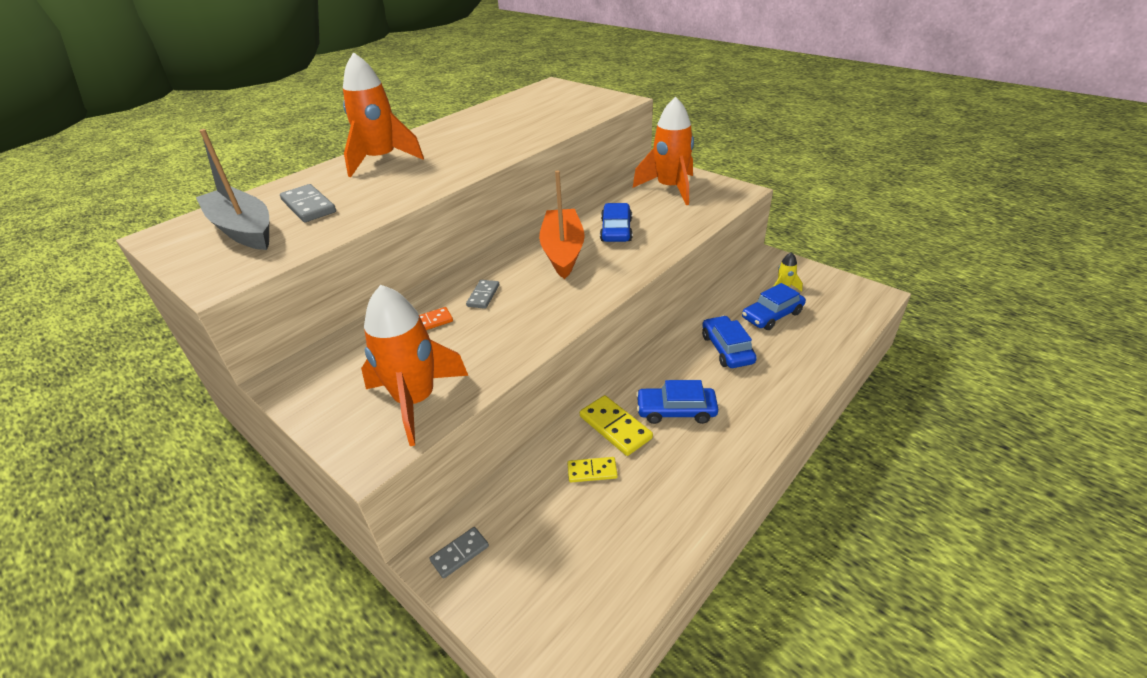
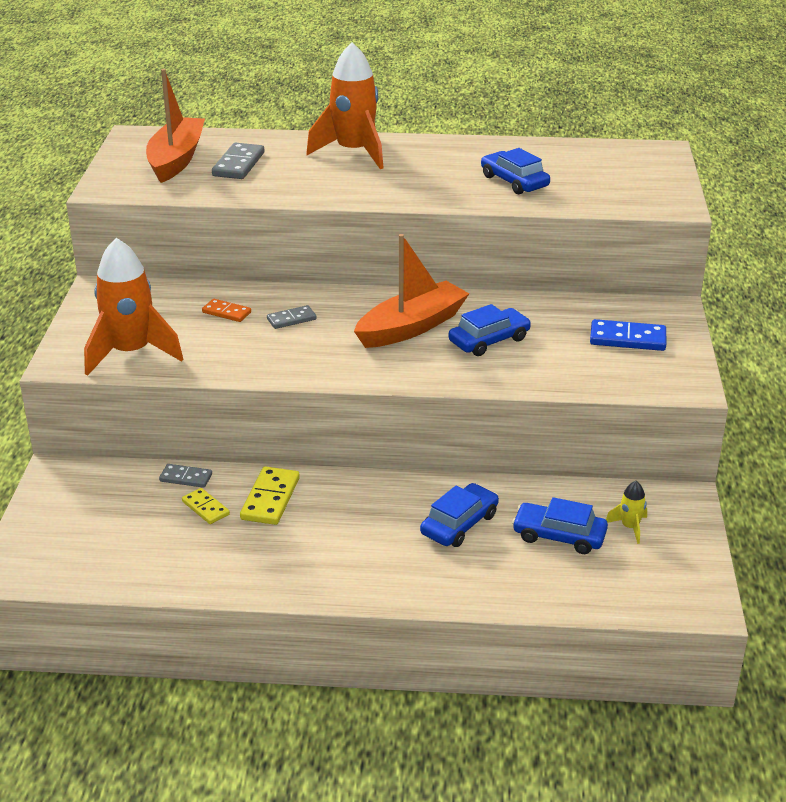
camera: 50 degrees right, 5 degrees down
grey boat [196,129,269,250] -> orange boat [146,69,205,183]
grey domino [429,527,489,579] -> grey domino moved to [159,464,212,488]
orange rocket [633,97,694,205] -> blue domino [590,319,666,351]
blue car [636,380,718,424] -> blue car moved to [481,148,550,194]

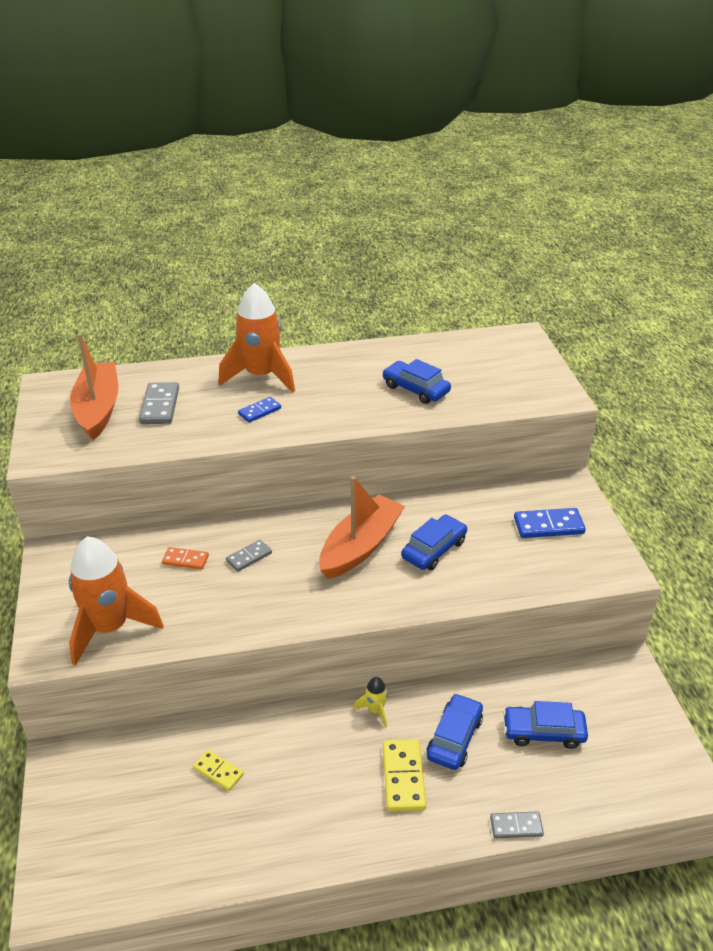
camera: 15 degrees left, 5 degrees up
grey domino [159,464,212,488] -> grey domino moved to [490,811,544,838]
yellow domino [240,466,300,525] -> yellow domino moved to [383,739,426,811]
yellow rocket [606,481,647,544] -> yellow rocket moved to [354,677,388,728]
none -> blue domino [238,397,281,423]

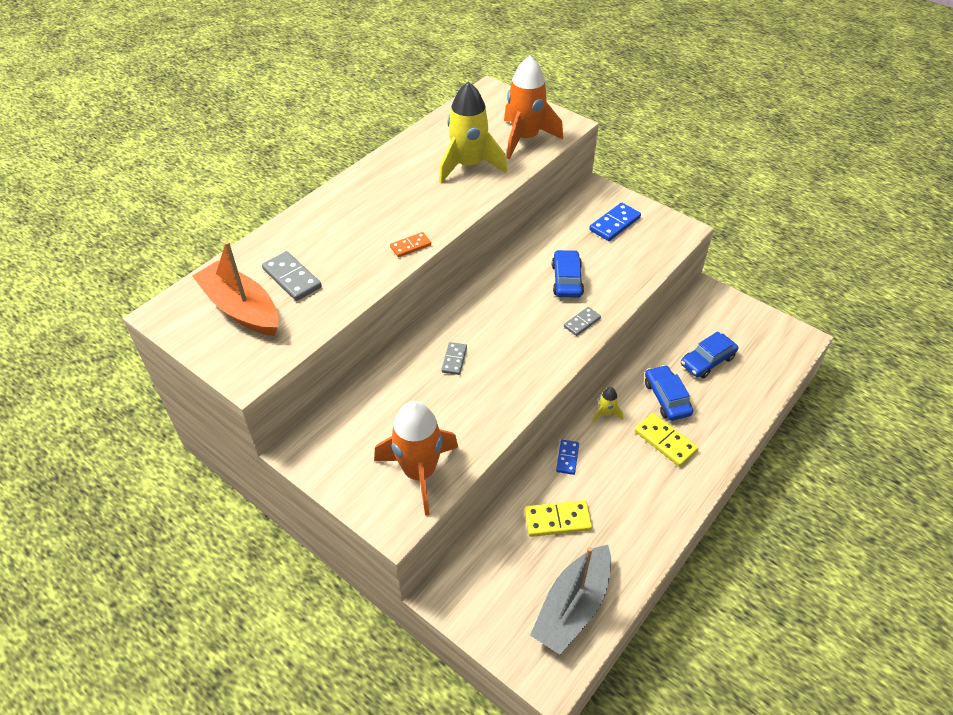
camera: 40 degrees left, 10 degrees up
orange domino [162,547,209,570] -> orange domino moved to [390,232,431,257]
yellow domino [193,750,244,791] -> yellow domino [524,500,592,537], size x1.60
orange rocket [218,283,295,393] -> orange rocket moved to [504,56,563,159]
blue domino [238,397,281,423] -> blue domino moved to [556,440,579,475]
orange boat [319,476,405,579] -> none
blue car [382,359,451,404] -> yellow rocket [439,82,507,184]
grey domino [490,811,544,838] -> grey domino moved to [564,307,601,336]
none -> grey boat [530,545,611,654]

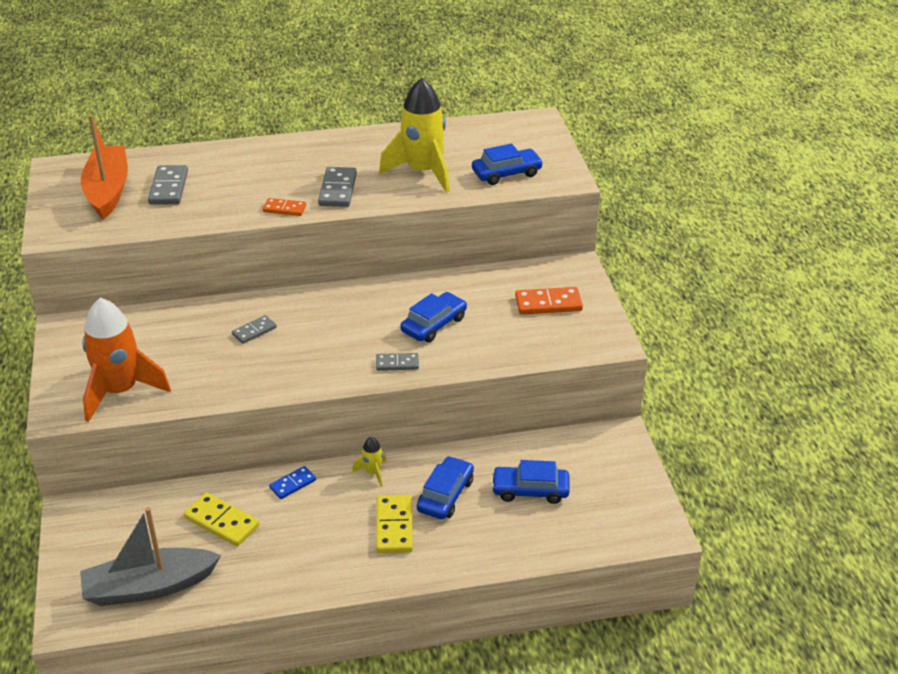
camera: 40 degrees right, 10 degrees down
orange rocket [504,56,563,159] -> blue car [472,143,543,185]
blue domino [589,203,641,241] -> orange domino [515,287,583,315]
none -> grey domino [318,167,357,207]

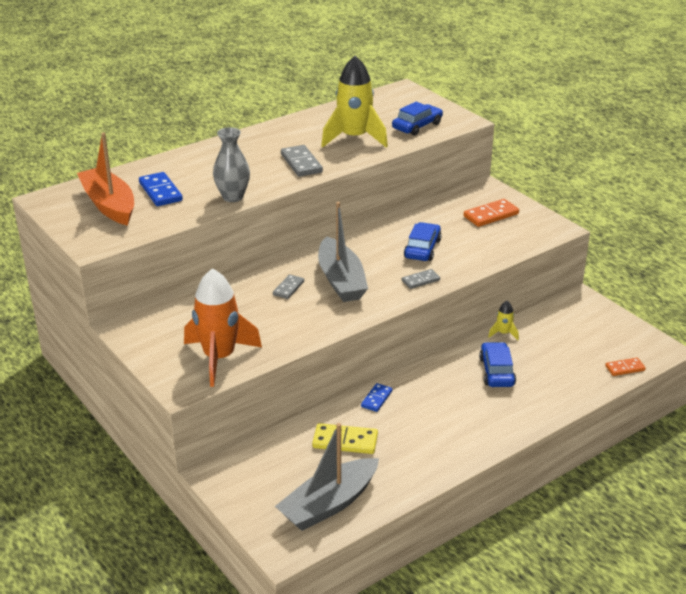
camera: 25 degrees left, 5 degrees down
grey domino [148,165,188,205] -> blue domino [139,172,183,206]
orange domino [263,198,306,216] -> orange domino moved to [605,358,646,376]
yellow rocket [352,437,386,487] -> yellow rocket moved to [488,301,519,340]
yellow domino [376,495,413,553] -> none
blue car [491,460,570,504] -> none
none -> grey vase [213,127,250,202]
none -> grey boat [318,202,368,302]

